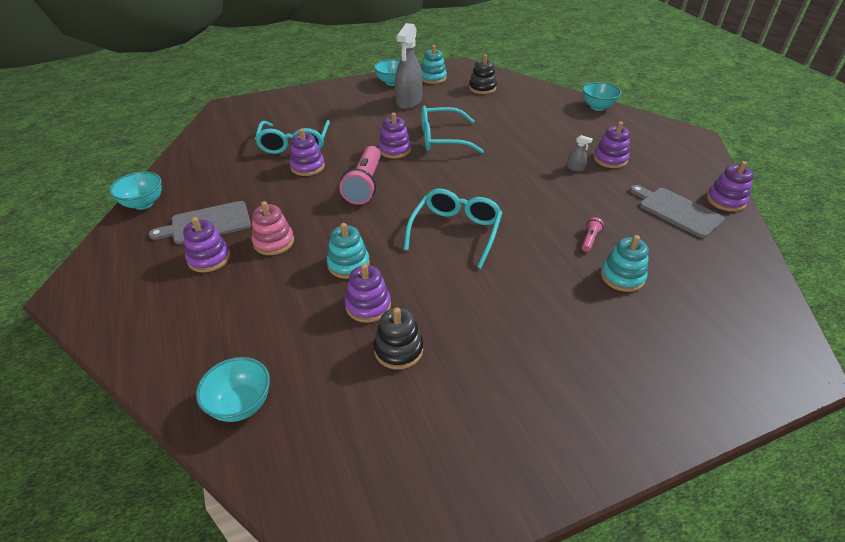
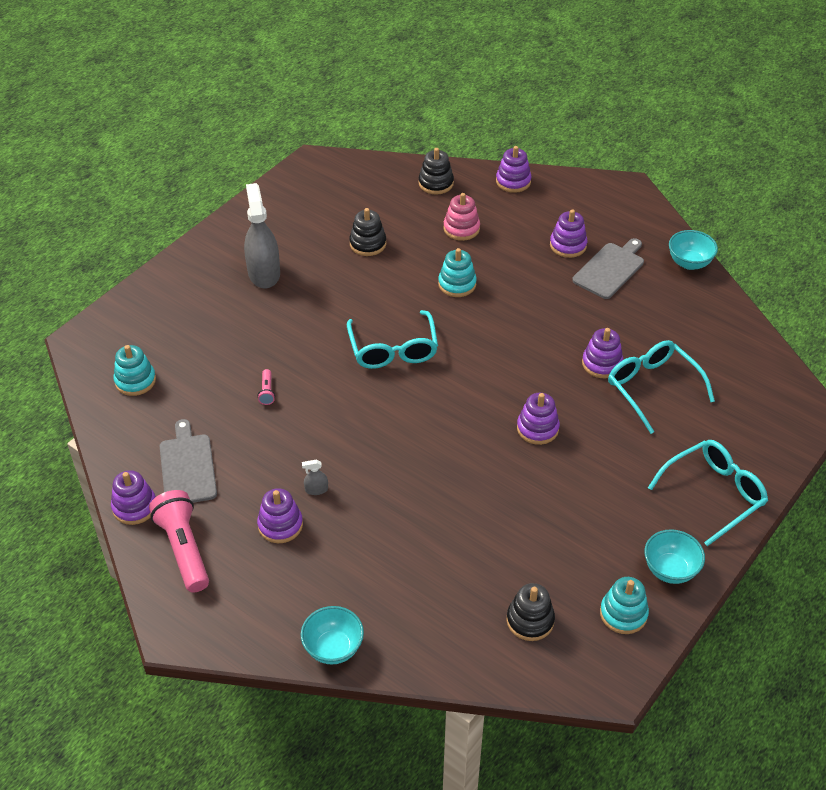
camera: 150 degrees right, 5 degrees up
turquoise bowl [196,357,270,422] -> black stacking toy [419,148,454,195]
pink stacking toy [252,201,294,255] -> pink stacking toy moved to [444,193,480,241]
pink flashlight [339,146,381,205] -> pink flashlight moved to [149,490,209,592]
purple stacking toy [345,264,391,323] -> purple stacking toy moved to [496,146,531,193]
grey spray bottle [395,23,423,109] -> grey spray bottle moved to [244,183,280,288]
turquoise glasses [422,106,484,153] -> turquoise glasses moved to [648,440,768,546]
turquoise stacking toy [601,235,649,292] -> turquoise stacking toy moved to [113,345,156,396]
grey cutting board [630,185,725,238] -> grey cutting board turned 120 degrees counterclockwise [160,419,217,503]

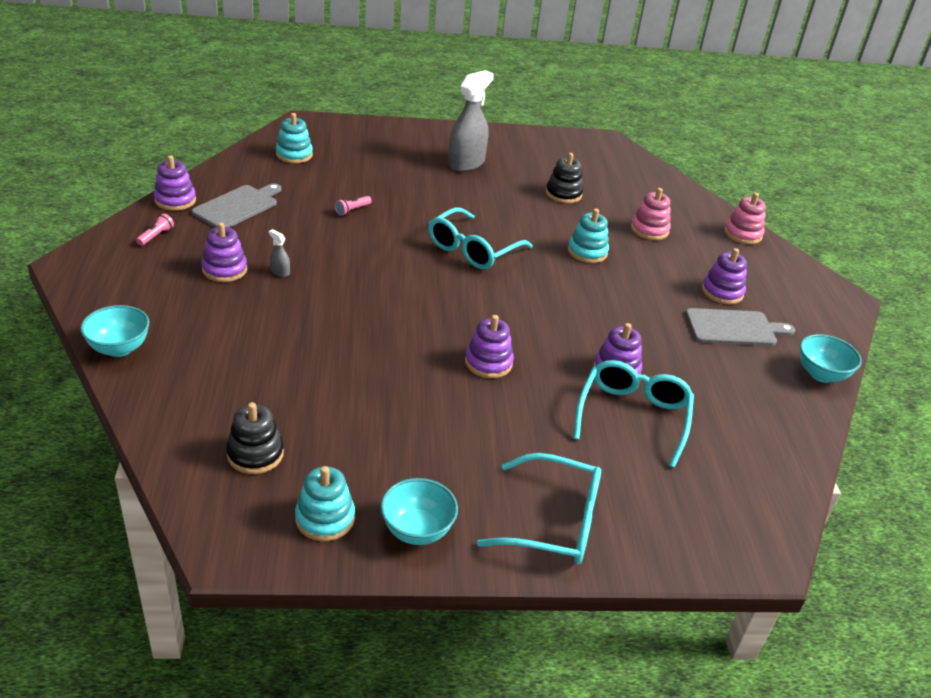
camera: 45 degrees right, 10 degrees down
pink flashlight [149,490,209,592] -> pink flashlight [136,213,174,246], size x0.44
black stacking toy [419,148,454,195] -> none
purple stacking toy [496,146,531,193] -> pink stacking toy [724,193,766,244]

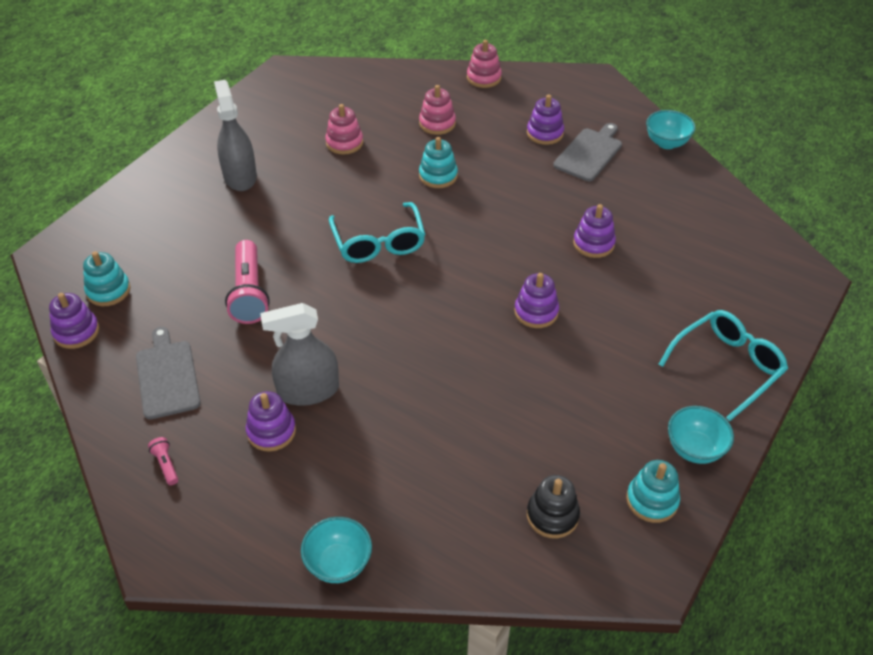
camera: 50 degrees left, 10 degrees up
purple stacking toy [154,155,196,211] -> purple stacking toy moved to [49,293,99,349]
grey spray bottle [269,229,290,277] -> grey spray bottle [260,303,339,406], size x2.49
pink flashlight [335,196,372,216] -> pink flashlight [225,240,270,324], size x2.29
black stacking toy [546,153,583,203] -> pink stacking toy [325,104,363,155]
turquoise glasses [573,360,694,468] -> none

